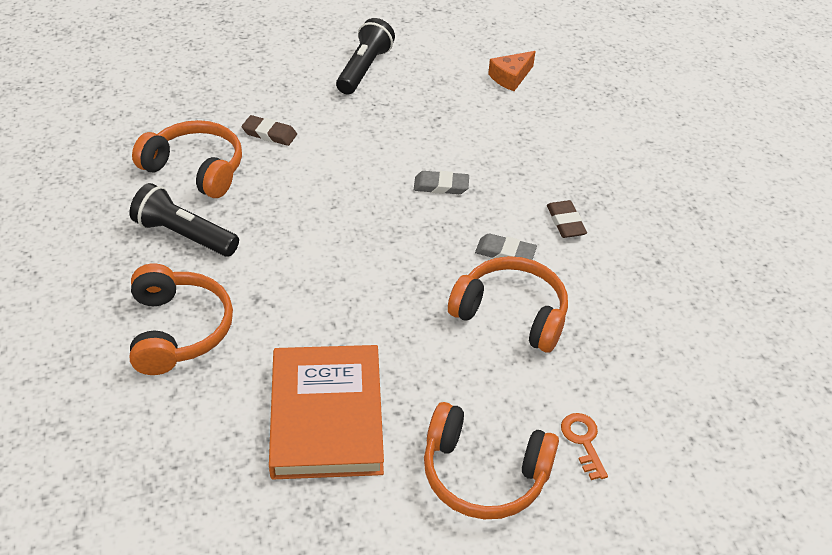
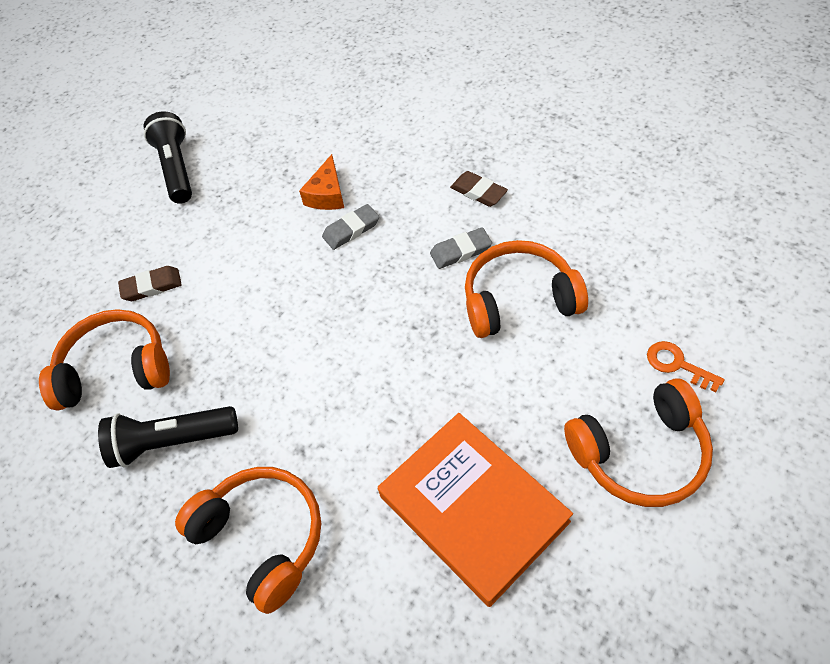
camera: 30 degrees left, 10 degrees up
orange cheese [488,51,536,91] -> orange cheese moved to [299,154,344,210]

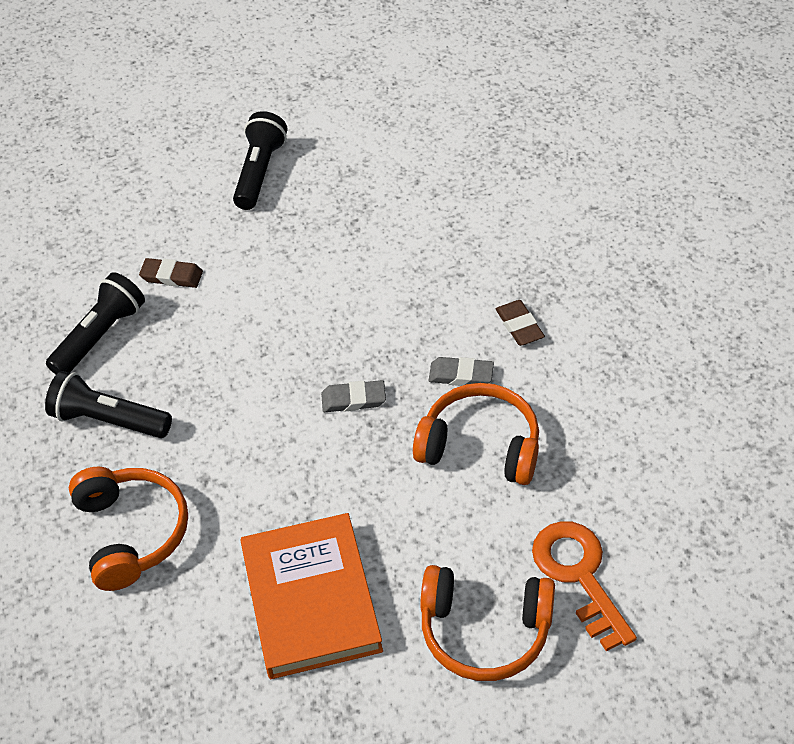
camera: 25 degrees right, 5 degrees down
orange headphones [39,309,170,410] -> black flashlight [46,272,145,374]
orange cheese [299,154,344,210] -> none
grey eraser [322,204,379,250] -> grey eraser moved to [321,380,386,412]
orange key [647,341,725,392] -> orange key [532,521,637,651], size x1.84

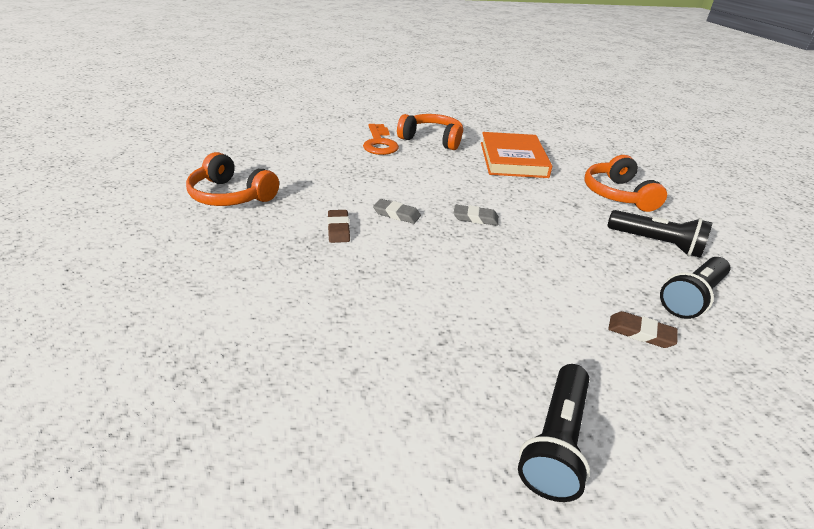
camera: 170 degrees left, 15 degrees down
orange headphones [413,383,539,485] -> orange headphones moved to [186,152,279,206]

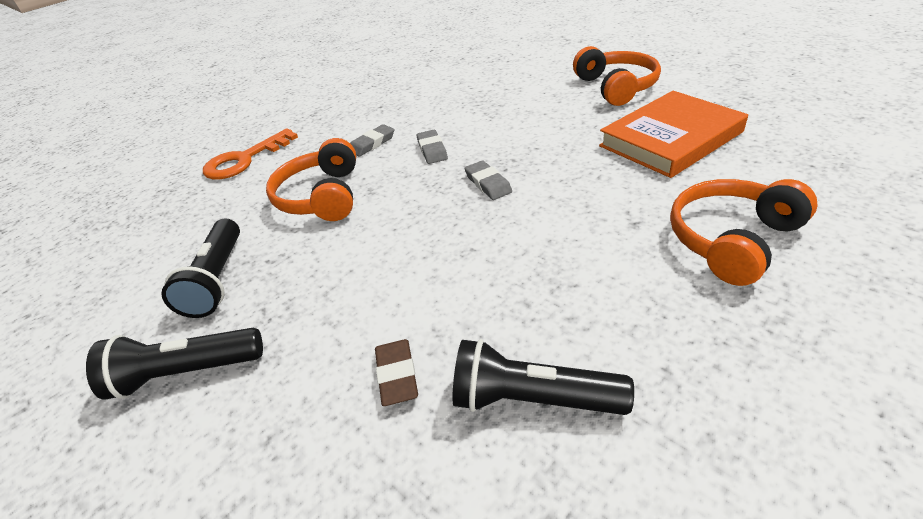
camera: 60 degrees right, 5 degrees up
orange headphones [186,152,279,206] -> orange headphones moved to [266,138,356,221]
brown eraser [328,210,350,243] -> grey eraser [350,124,394,157]
orange key [363,124,399,155] -> orange key moved to [203,128,298,179]
black flashlight [608,210,712,258] -> black flashlight moved to [161,219,240,318]

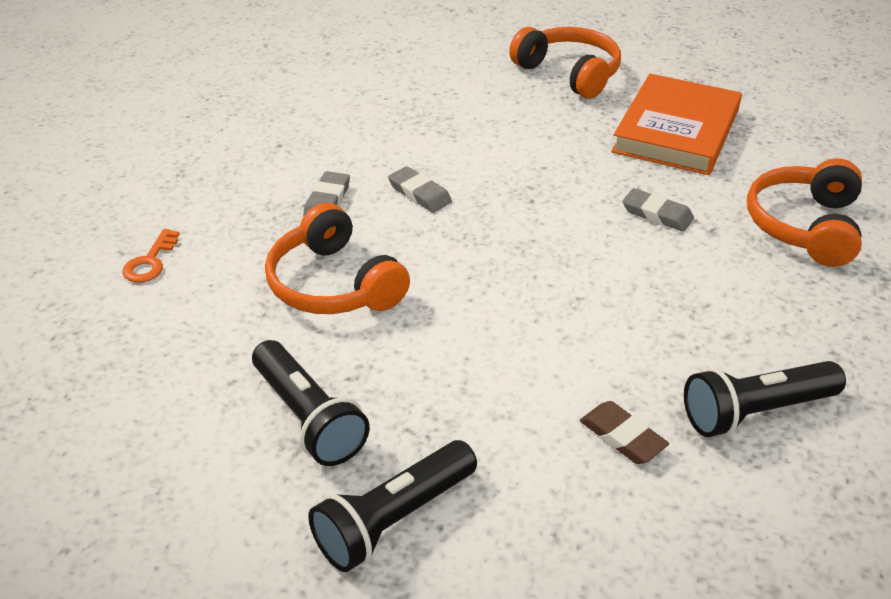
camera: 35 degrees left, 0 degrees up
orange key [203,128,298,179] -> orange key [122,229,179,283], size x0.54
grey eraser [464,160,512,200] -> grey eraser moved to [622,188,694,232]

